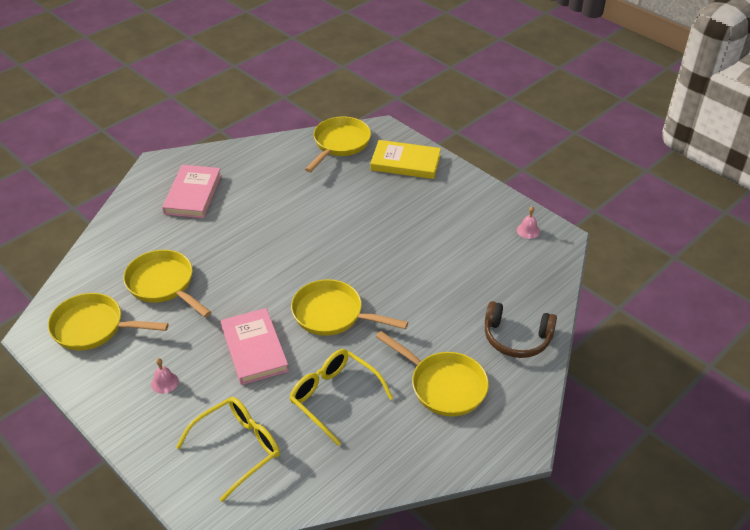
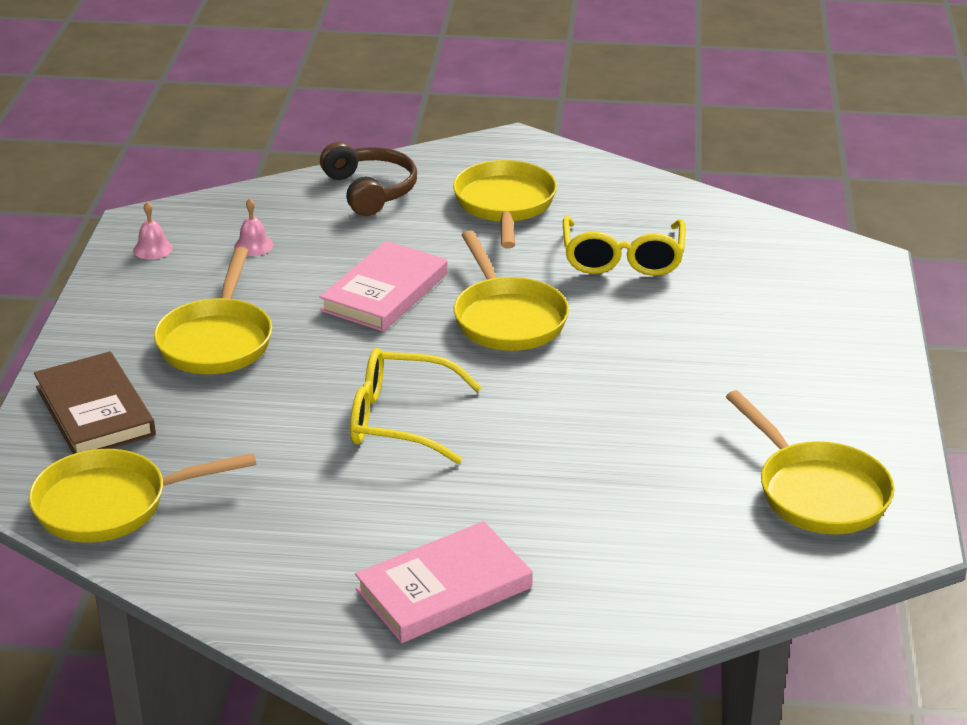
camera: 130 degrees left, 10 degrees down
yellow pan [123,250,211,317] -> yellow pan moved to [154,247,272,374]
pink bell [151,358,179,394] -> pink bell moved to [234,198,273,256]
yellow glasses [176,397,280,502] -> yellow glasses moved to [350,348,482,464]
pink book [221,308,289,385] -> pink book moved to [320,241,448,332]
yellow book [370,140,441,179] -> brown book [34,352,156,454]

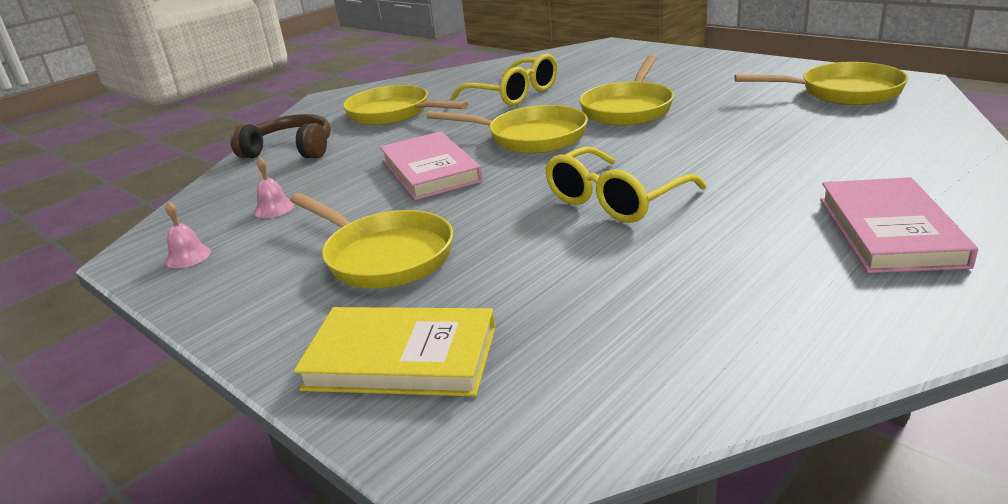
camera: 50 degrees left, 5 degrees down
yellow pan [29,449,257,543] -> yellow pan moved to [579,55,674,126]
brown book [34,352,156,454] -> yellow book [294,307,495,396]

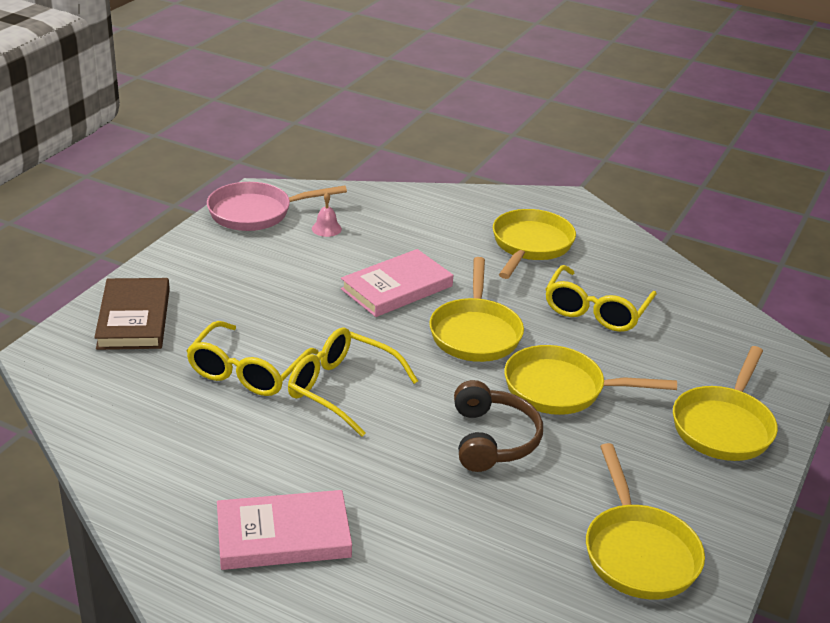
camera: 70 degrees right, 5 degrees up
pink bell [165,202,211,268] -> pink pan [207,182,347,231]
brown headphones [230,114,331,158] -> brown headphones moved to [454,380,543,472]
yellow pan [290,193,453,288] -> yellow pan moved to [673,346,778,461]
yellow book [294,307,495,396] -> brown book [94,278,170,350]
none -> yellow glasses [186,321,319,396]

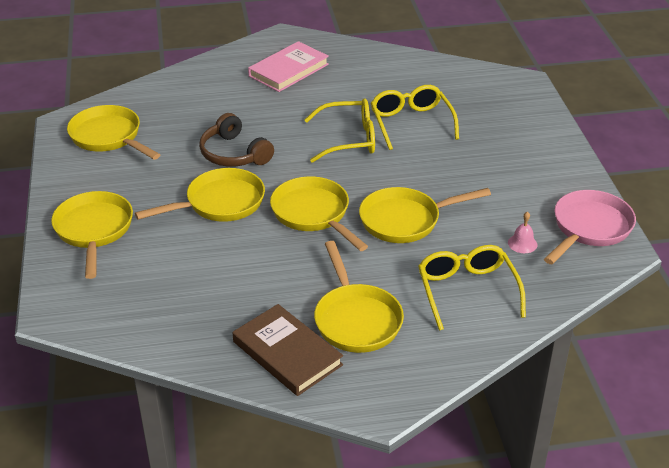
camera: 145 degrees right, 5 degrees up
brown book [94,278,170,350] -> brown book moved to [233,304,343,396]
pink book [341,249,453,317] -> yellow pan [359,187,491,243]
yellow glasses [545,265,657,332] -> yellow glasses moved to [418,245,526,331]

